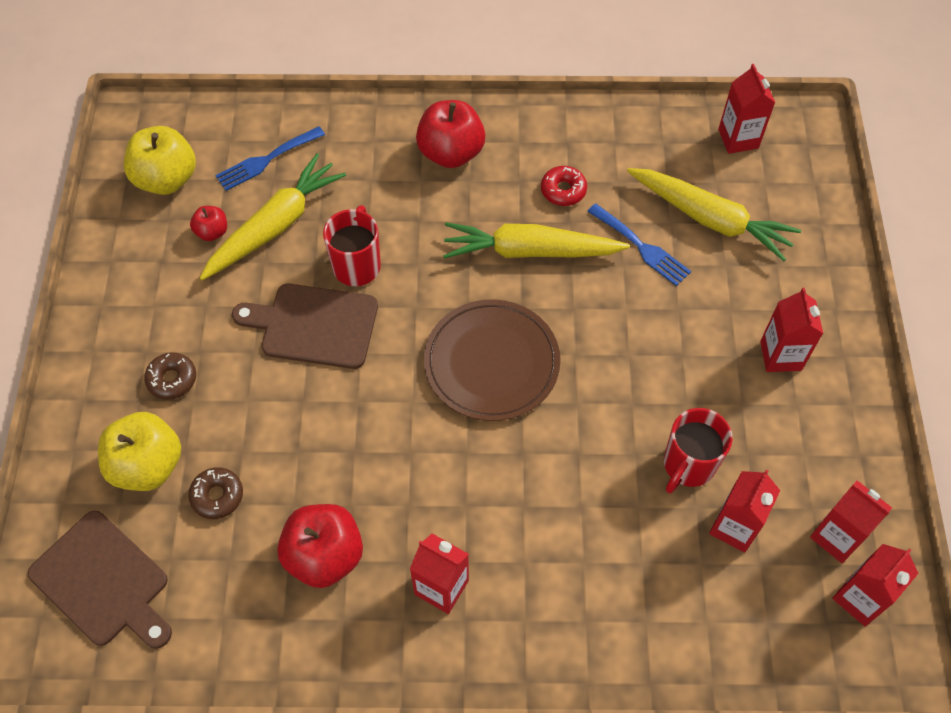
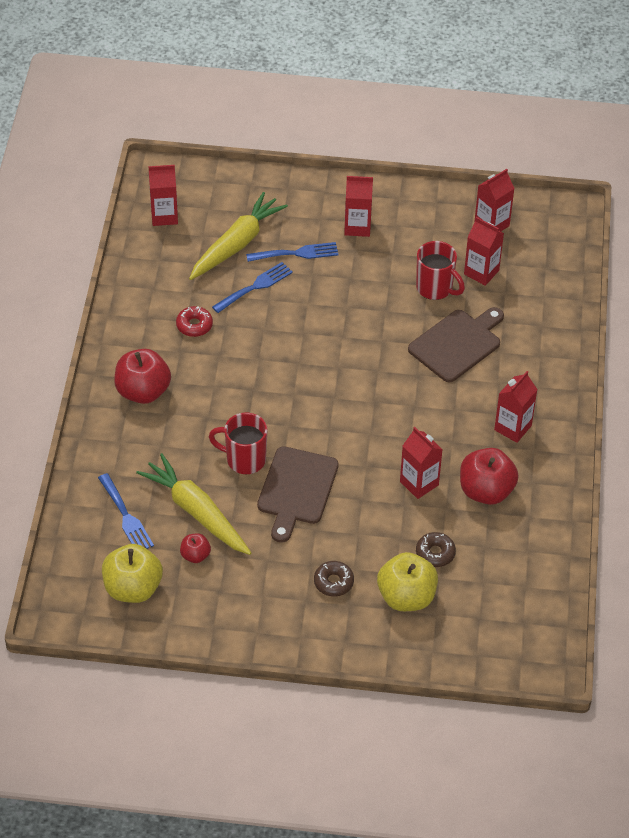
camera: 85 degrees left, 10 degrees down
brown cutting board [27,511,172,649] -> brown cutting board moved to [408,307,504,382]
brown plate [424,299,561,421] -> none
yellow carrot [443,222,630,259] -> none
red carton [832,544,919,626] -> red carton moved to [400,427,443,499]
none -> blue fork [246,242,339,262]

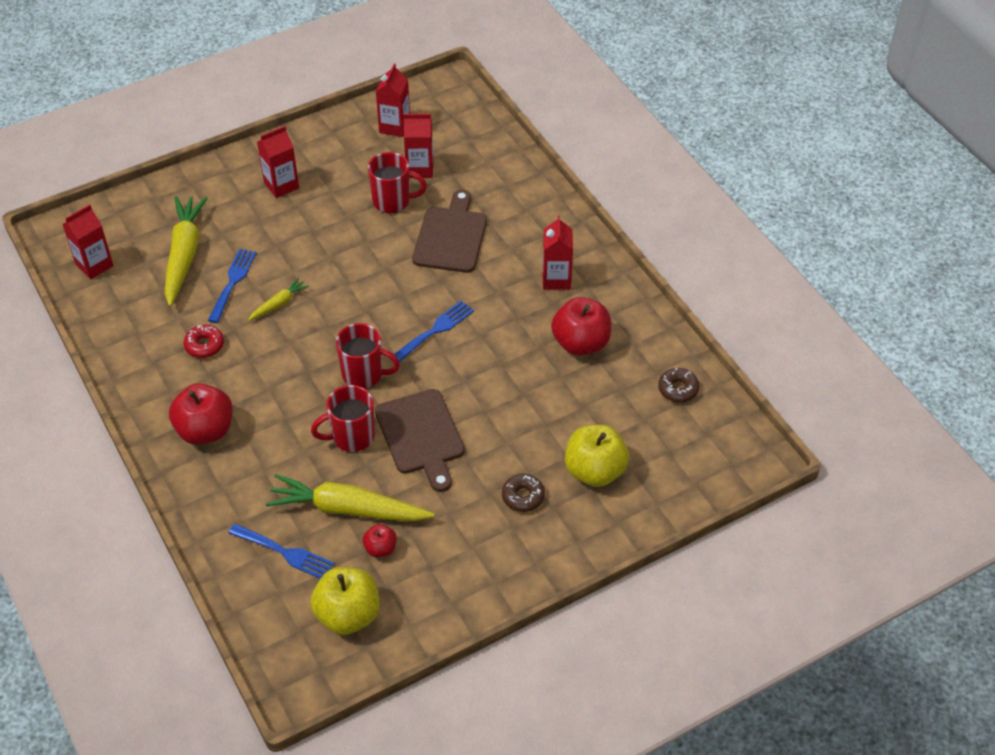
camera: 35 degrees left, 0 degrees up
blue fork [246,242,339,262] -> blue fork moved to [394,301,474,363]
red carton [400,427,443,499] -> none
brown donut [416,532,456,567] -> brown donut moved to [658,368,699,403]
none -> yellow carrot [248,277,309,321]
none -> red mug [336,323,400,389]

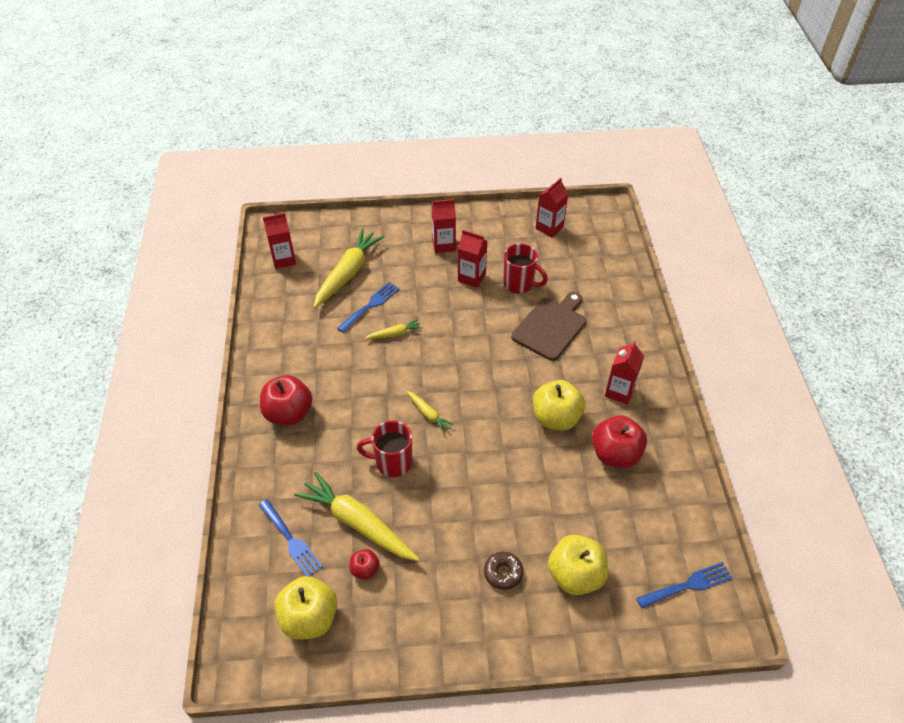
camera: 25 degrees right, 0 degrees up
red donut [184,325,224,358] -> none
red mug [336,323,400,389] -> yellow carrot [406,391,454,433]
brown cutting board [375,389,465,492] -> none
blue fork [394,301,474,363] -> blue fork moved to [636,562,733,608]
red carton [403,114,433,178] -> red carton moved to [458,230,487,288]
brown donut [658,368,699,403] -> none
none -> yellow apple [533,380,585,431]

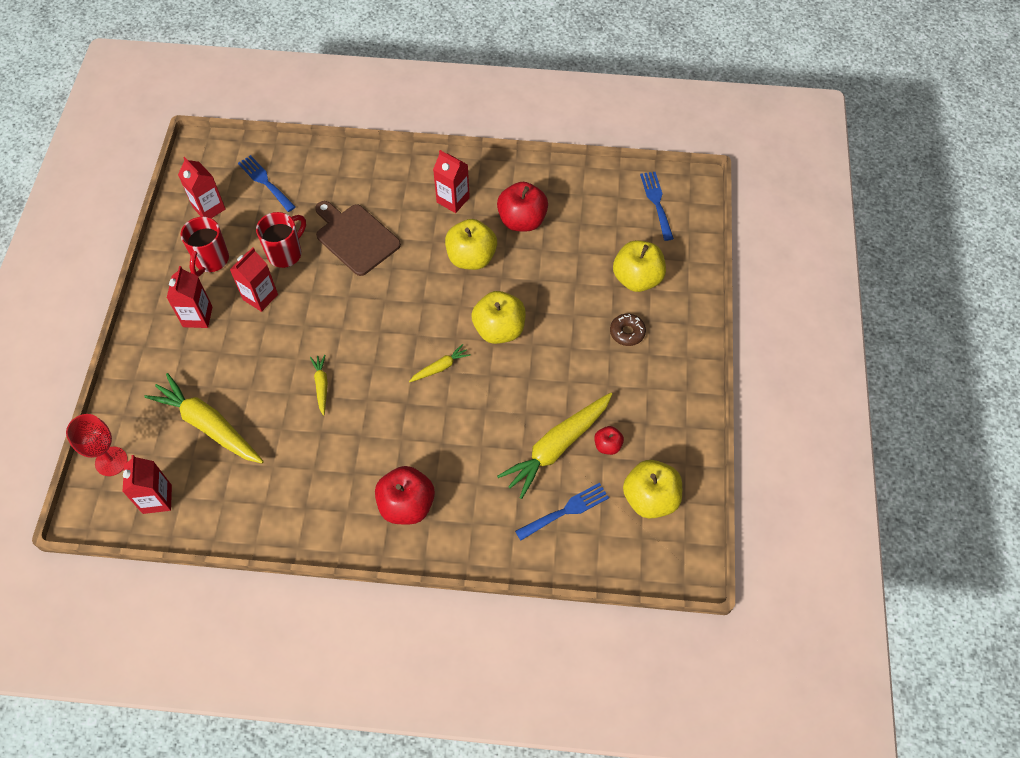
camera: 80 degrees left, 10 degrees up
blue fork [337,282,400,333] -> blue fork moved to [238,155,296,212]
red mug [357,421,412,477] -> red mug moved to [180,217,229,277]
none -> red goblet [66,414,128,476]
none -> yellow apple [471,291,526,344]

